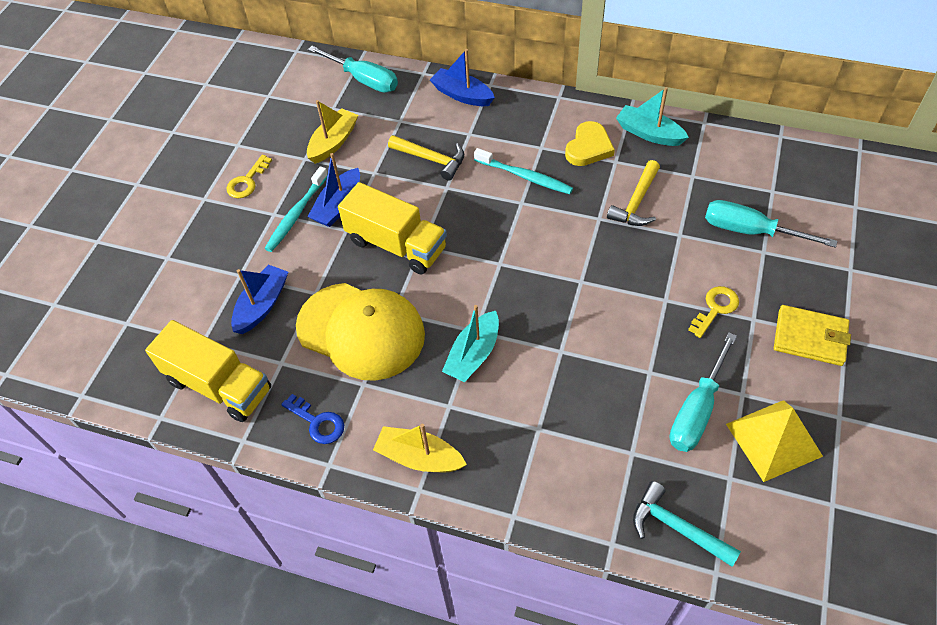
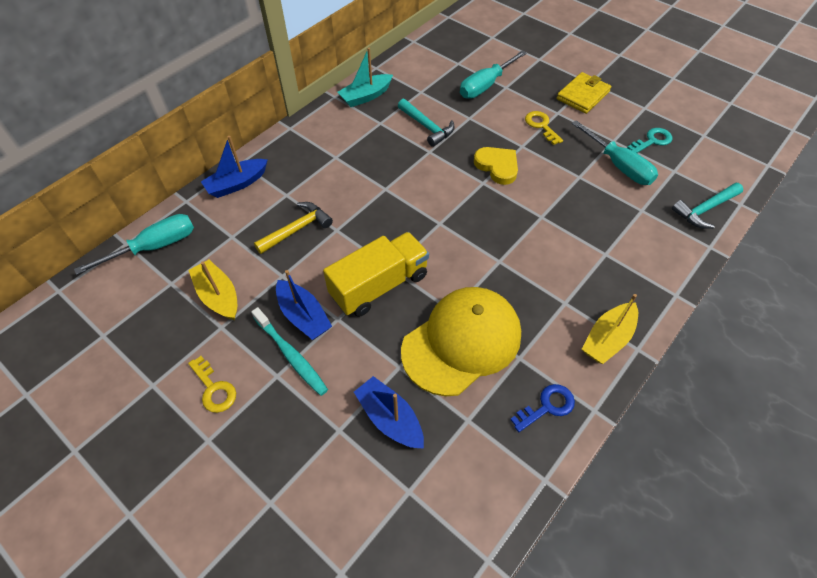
camera: 70 degrees left, 0 degrees up
yellow truck [145,320,271,422] -> none
turquoise boat [442,305,499,382] -> none
turquoise toothbrush [474,148,573,194] -> none
yellow heart [565,121,615,166] -> yellow heart moved to [474,147,518,185]
yellow hammer [607,160,660,226] -> turquoise hammer [398,99,455,147]
yellow pyramid [726,400,823,482] -> turquoise key [627,128,672,153]

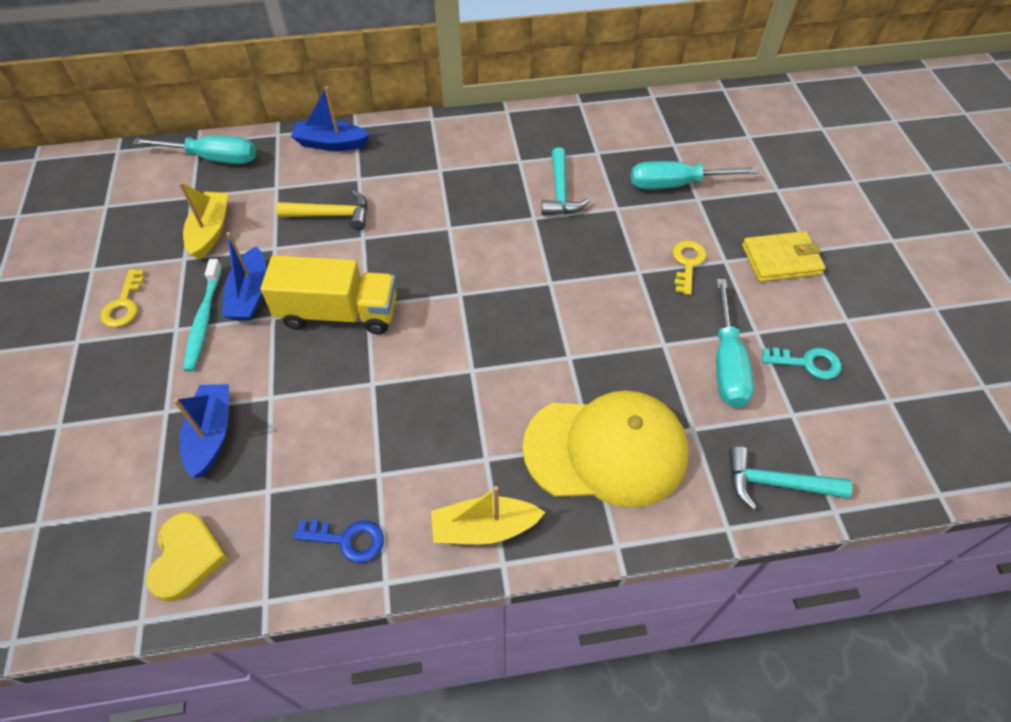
camera: 40 degrees right, 0 degrees up
turquoise boat [337,48,393,107] -> none
yellow cap [401,287,521,396] -> yellow cap moved to [523,390,689,508]
yellow heart [474,147,518,185] -> yellow heart moved to [146,512,228,602]

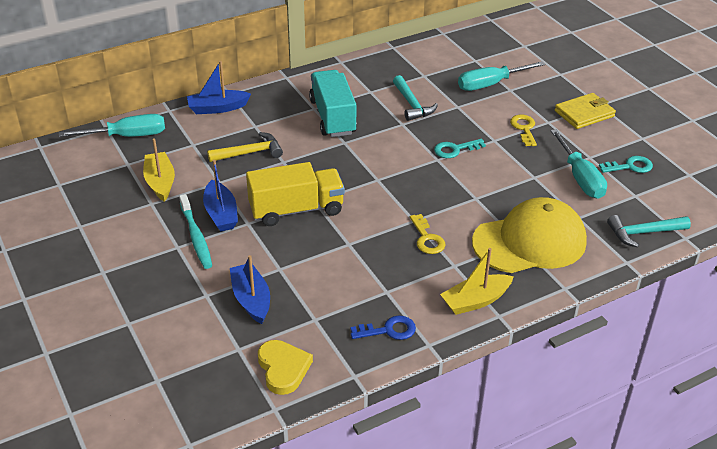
camera: 20 degrees left, 15 degrees down
yellow key [101,269,145,328] -> yellow key moved to [410,214,445,254]
none -> turquoise truck [309,70,357,137]
none -> turquoise key [434,139,486,158]

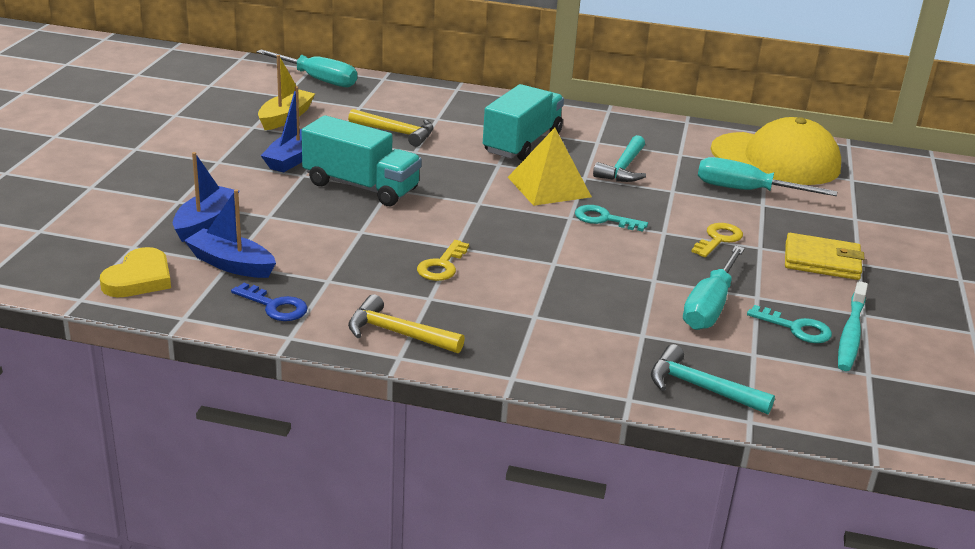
camera: 40 degrees right, 10 degrees down
turquoise toothbrush [179,194,212,269] -> turquoise toothbrush moved to [838,281,868,371]
blue boat [187,61,251,114] -> blue boat moved to [184,189,276,278]
yellow truck [246,162,345,226] -> turquoise truck [301,115,422,206]
yellow boat [440,248,514,315] -> yellow hammer [348,294,465,353]
yellow cap [472,197,587,273] -> yellow cap moved to [711,117,841,185]
none -> yellow pyramid [508,128,592,206]

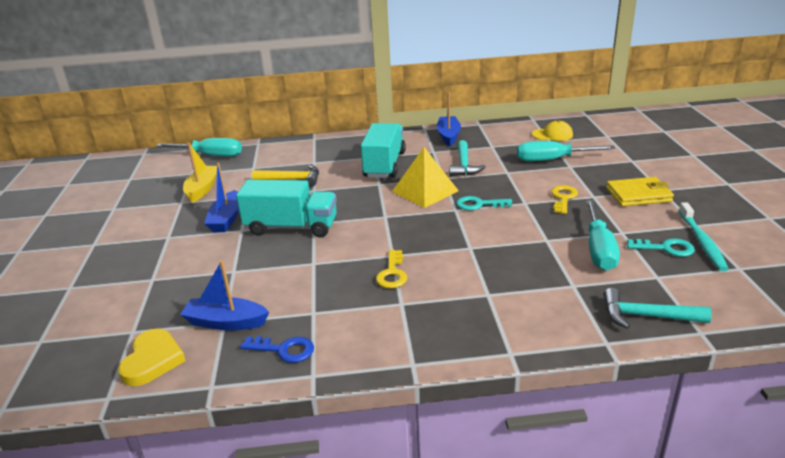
camera: 15 degrees left, 0 degrees up
blue boat [173,152,240,242] -> blue boat moved to [437,92,461,146]
yellow hammer [348,294,465,353] -> none
yellow cap [711,117,841,185] -> yellow cap [532,120,573,141], size x0.45

